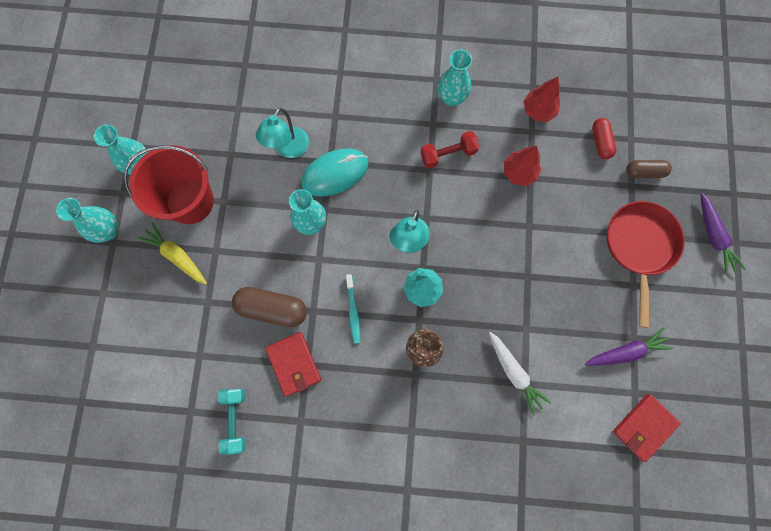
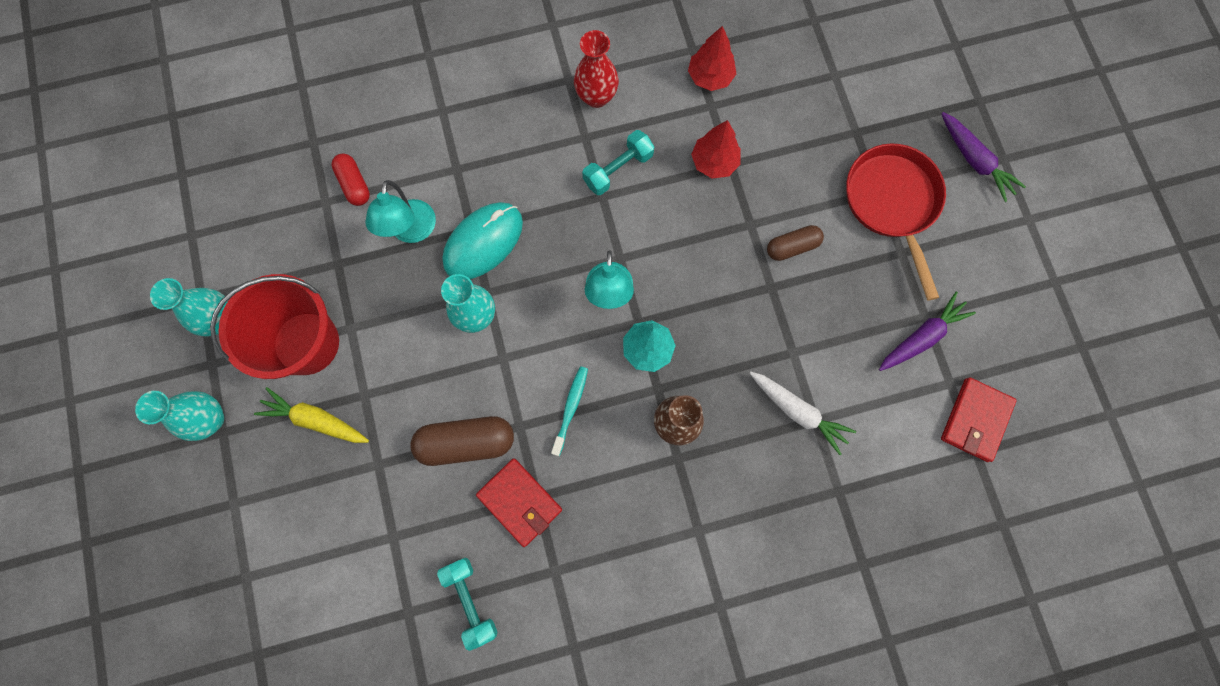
camera: 20 degrees left, 0 degrees up
turquoise toothbrush [346,274,360,344] -> turquoise toothbrush turned 135 degrees counterclockwise [551,366,588,456]
red dumbbell [421,131,479,169] -> turquoise dumbbell [582,130,654,195]
turquoise vase [438,49,472,106] -> red vase [574,30,619,108]
red capsule [592,118,616,159] -> red capsule moved to [331,154,370,206]
brown capsule [626,160,672,178] -> brown capsule moved to [767,225,824,261]

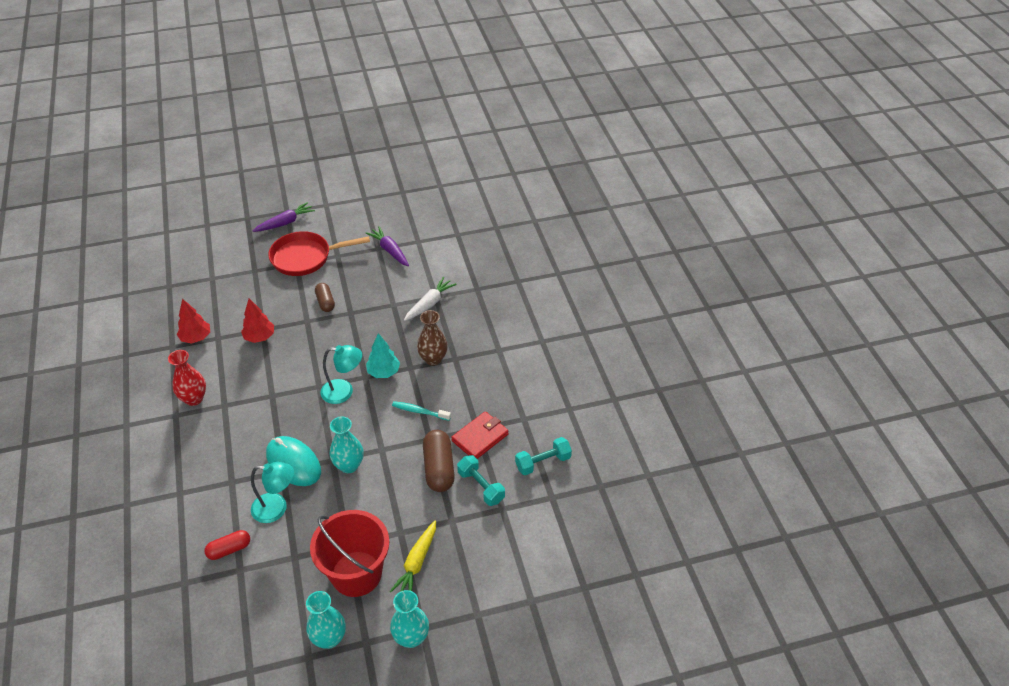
camera: 90 degrees left, 30 degrees down
turquoise dumbbell [582,130,654,195] -> turquoise dumbbell moved to [457,455,505,506]
red wallet [941,377,1017,462] -> none

